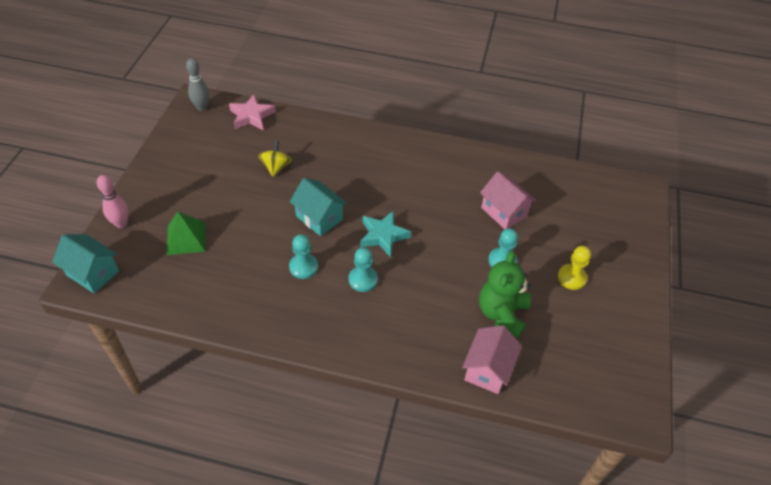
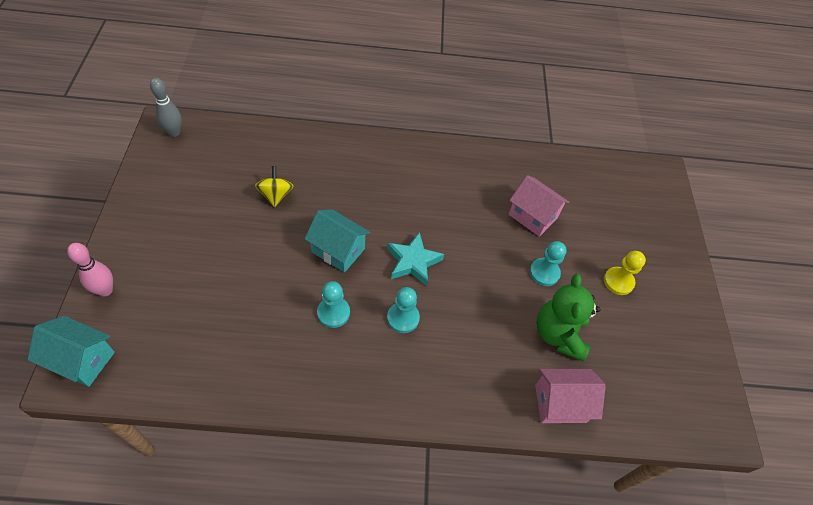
camera: 15 degrees left, 5 degrees up
green pyramid [166,212,205,255] -> none
pink star [229,94,275,130] -> none
pink house [462,325,522,394] -> pink house turned 75 degrees clockwise [535,369,606,423]

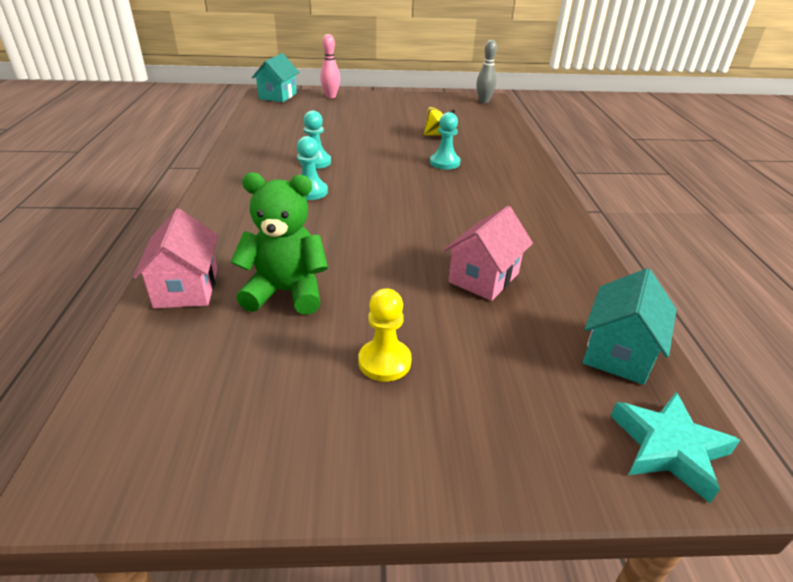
camera: 90 degrees right, 20 degrees down
turquoise house [305,209,370,273] -> turquoise house moved to [583,268,677,385]
turquoise star [387,232,444,286] -> turquoise star moved to [611,392,740,503]
turquoise pawn [530,241,566,286] -> turquoise pawn moved to [430,112,460,169]

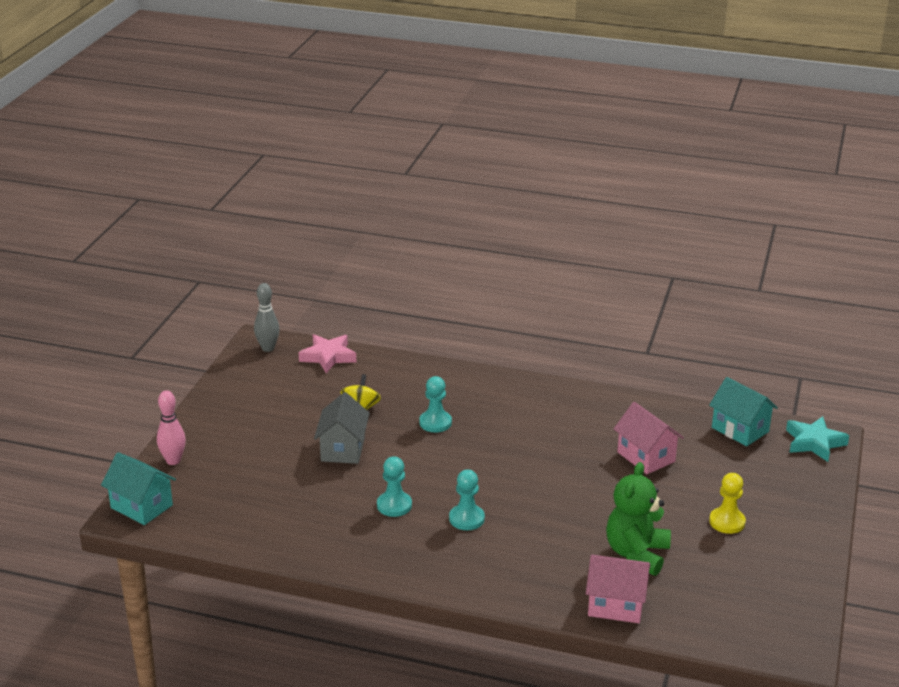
camera: 70 degrees left, 5 degrees down
none -> pink star [299,334,356,373]
none -> grey house [314,392,370,464]

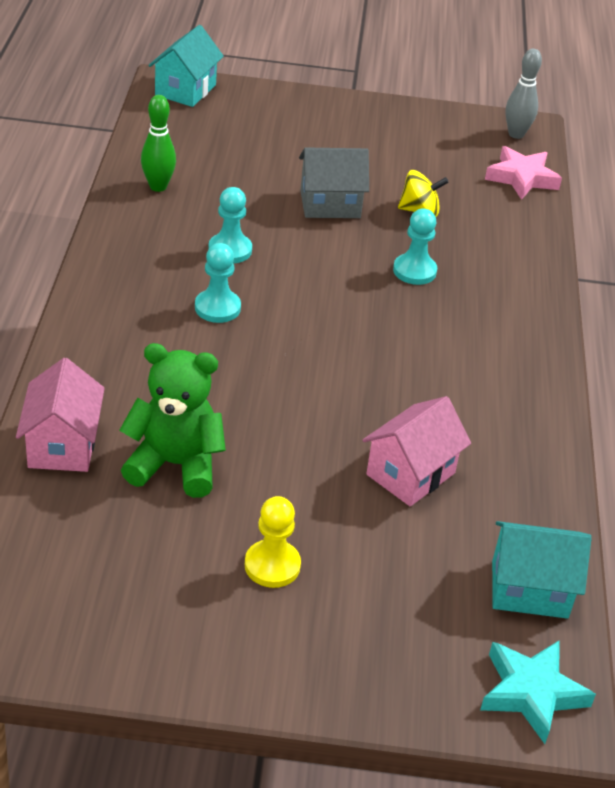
camera: 75 degrees right, 10 degrees up
pink bowling pin [157,390,186,465] -> none
turquoise house [709,377,778,446] -> turquoise house turned 60 degrees clockwise [492,521,592,619]
none -> green bowling pin [141,95,176,192]

